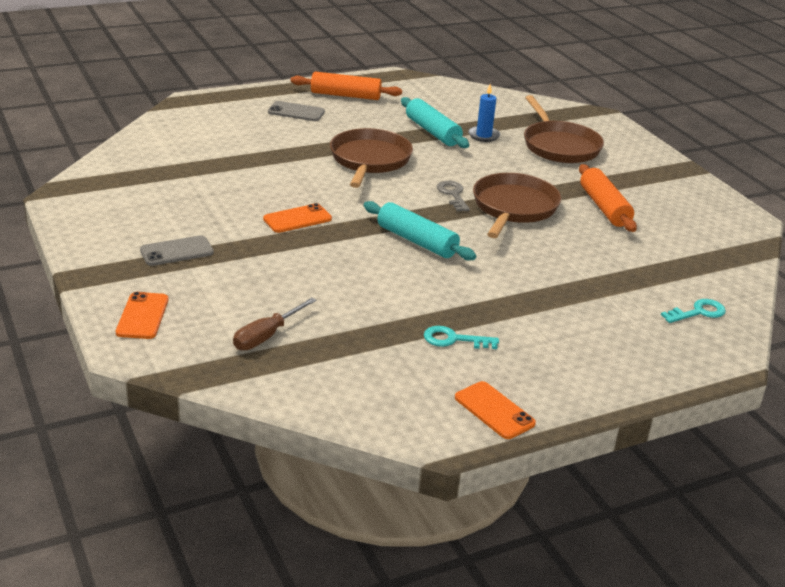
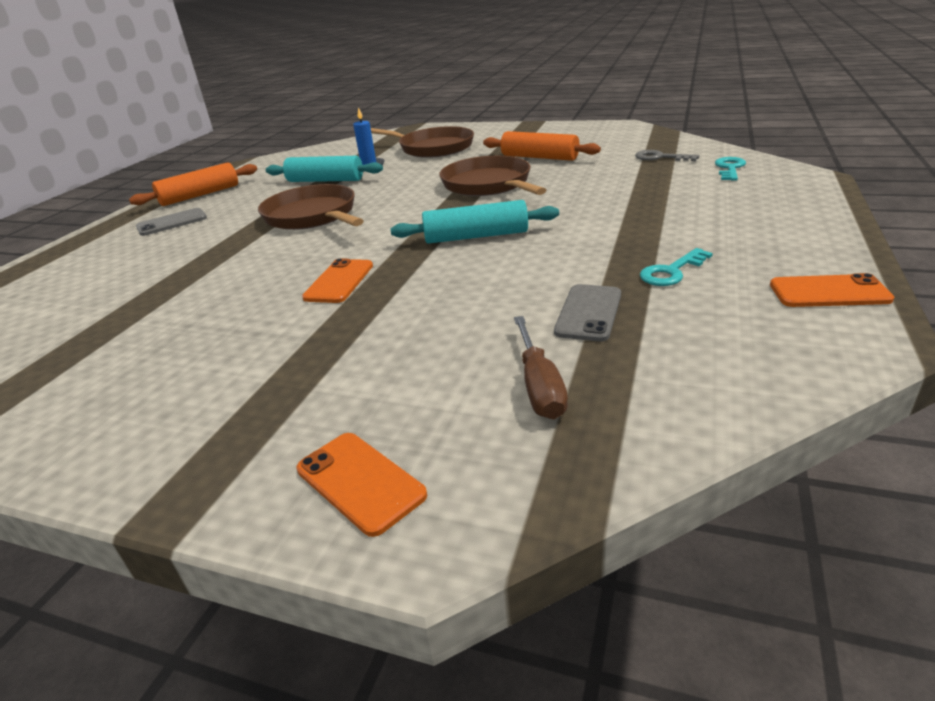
camera: 40 degrees left, 0 degrees up
grey phone [140,235,214,266] -> grey phone moved to [554,284,621,342]
grey key [437,181,470,211] -> grey key moved to [635,150,699,161]

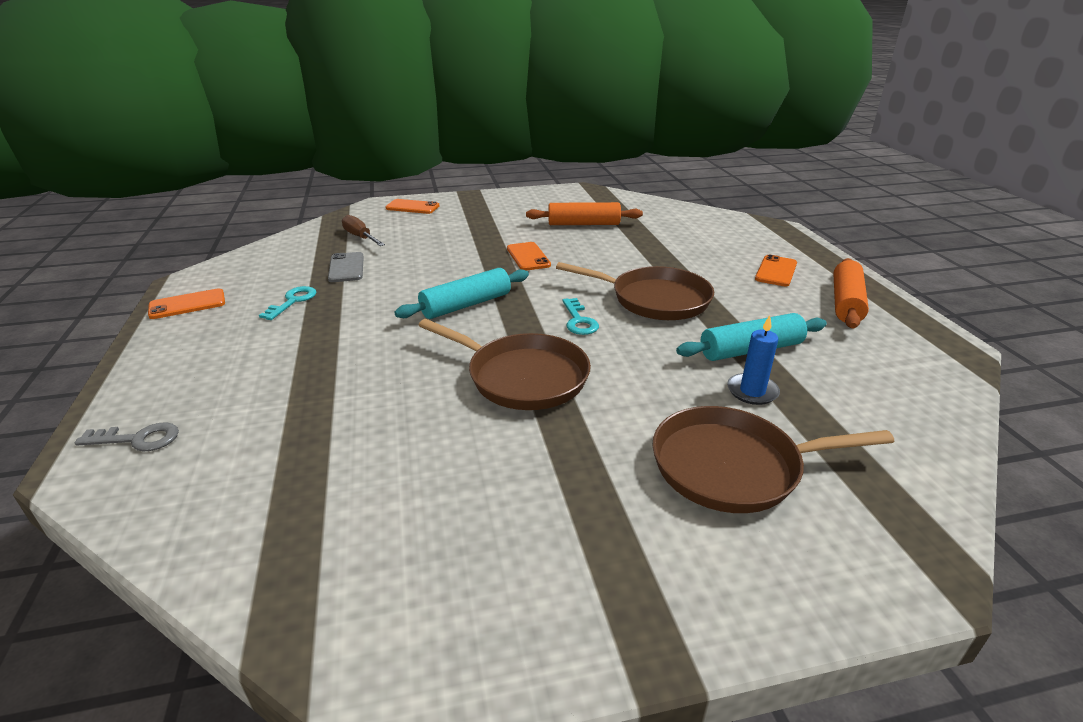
camera: 145 degrees right, 0 degrees up
grey phone [136,208,207,236] -> orange phone [755,254,797,287]
orange rolling pin [483,131,601,161] -> orange rolling pin moved to [526,202,643,225]
grey key [635,150,699,161] -> grey key moved to [75,422,179,451]
turquoise key [715,157,746,181] -> turquoise key moved to [562,298,599,335]

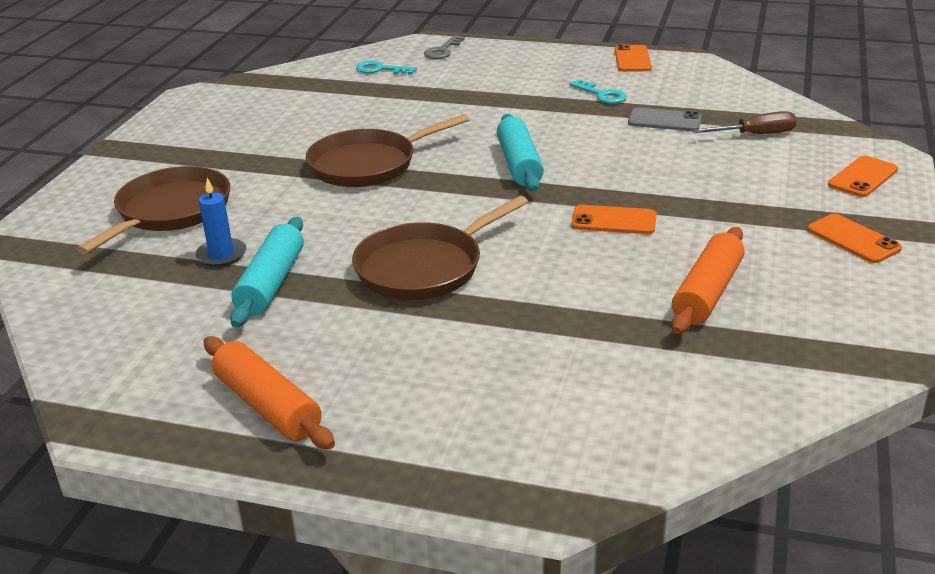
camera: 120 degrees right, 0 degrees up
turquoise key [562,298,599,335] -> turquoise key moved to [356,60,417,74]
orange phone [755,254,797,287] -> orange phone moved to [807,214,902,263]

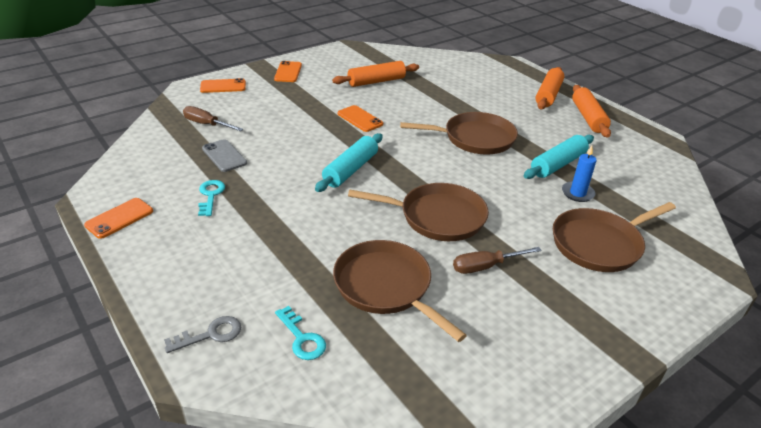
camera: 145 degrees left, 5 degrees up
none -> brown pan [333,240,467,342]
none -> brown screwdriver [453,247,542,274]
none -> orange rolling pin [535,67,564,109]

